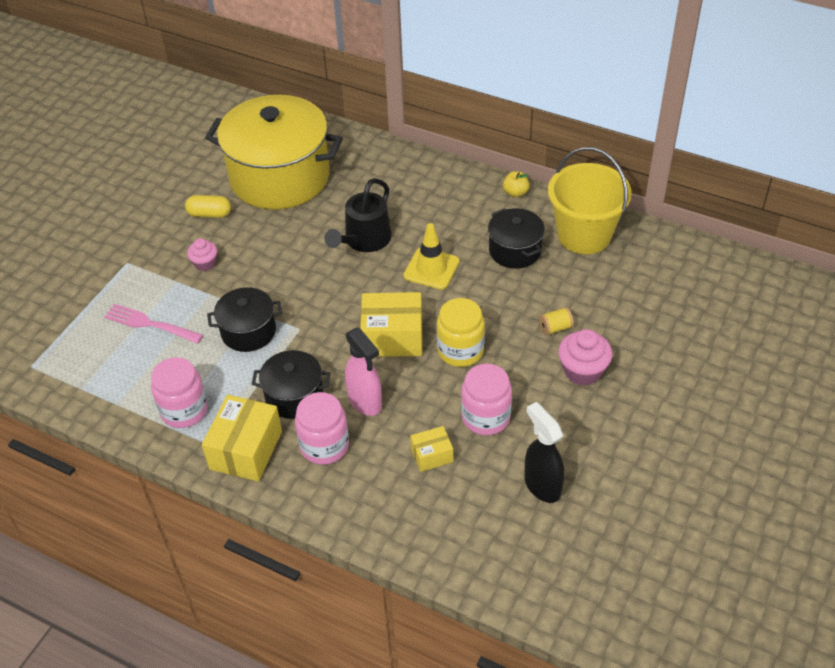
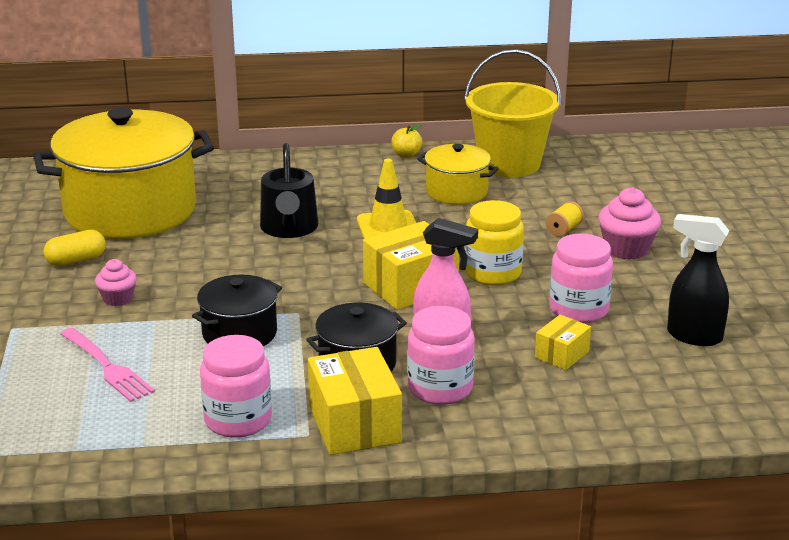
camera: 35 degrees left, 20 degrees down
pink fork [104,304,203,344] -> pink fork turned 120 degrees counterclockwise [60,328,155,402]
black pot [488,208,545,269] -> yellow pot [417,144,499,205]

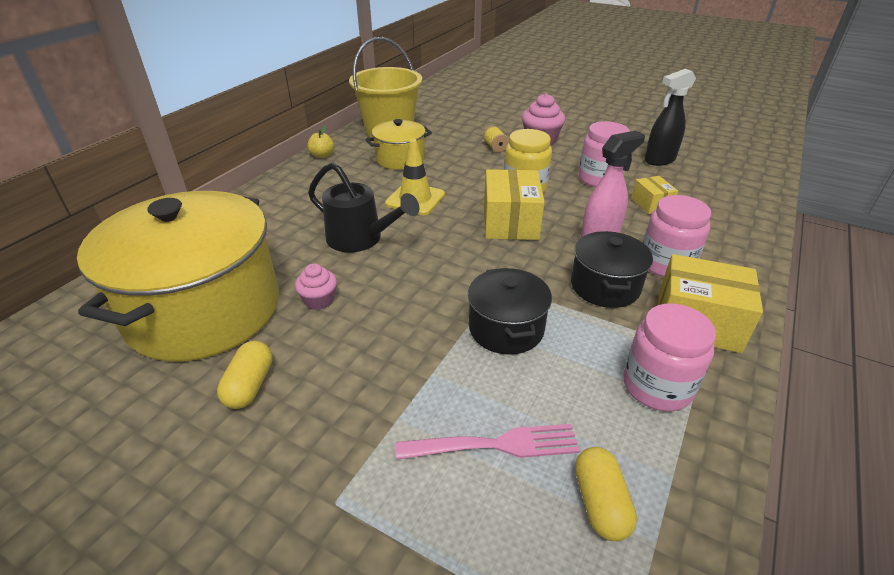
camera: 55 degrees left, 10 degrees up
pink cupcake [95,259,137,306] -> pink cupcake moved to [295,263,337,310]
none -> yellow capsule [575,447,637,541]

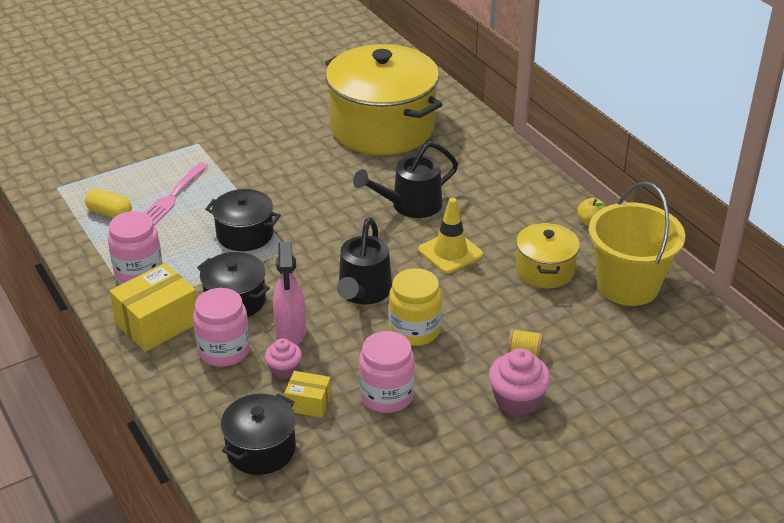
camera: 120 degrees right, 0 degrees up
yellow capsule [217,341,273,409] -> none
pink cupcake [295,263,337,310] -> pink cupcake moved to [265,338,302,379]
yellow box [484,169,545,240] -> black watering can [337,217,392,305]
black spray bottle [645,69,696,166] -> none
none -> black pot [221,394,296,475]

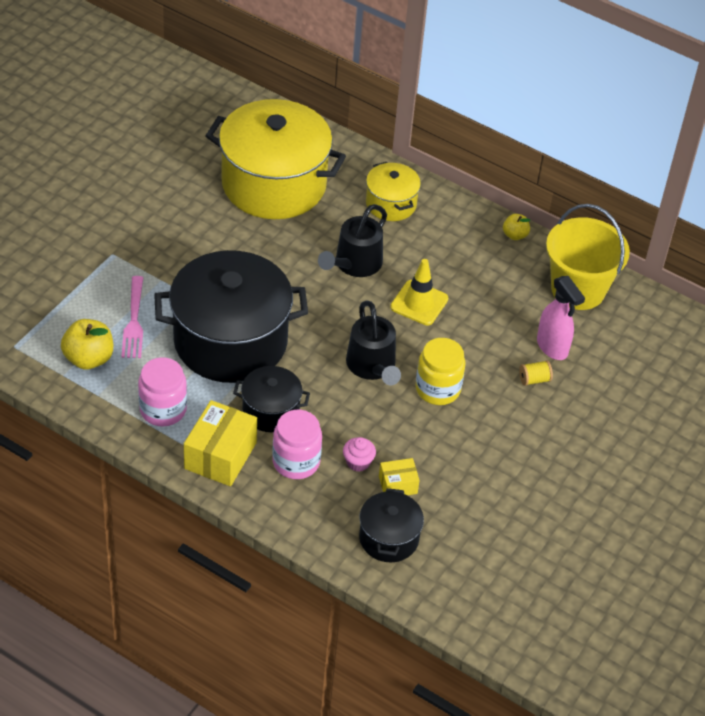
camera: 30 degrees left, 10 degrees up
yellow capsule [85,189,132,218] -> yellow apple [61,319,113,369]
black pot [205,189,281,251] -> black pot [154,250,308,383], size x2.05
pink spray bottle [273,241,306,345] -> pink spray bottle moved to [537,276,585,360]
pink jar [359,331,415,413] -> none
pink cupcake [489,348,551,416] -> none
yellow pot [516,223,580,288] -> yellow pot moved to [366,162,421,221]

